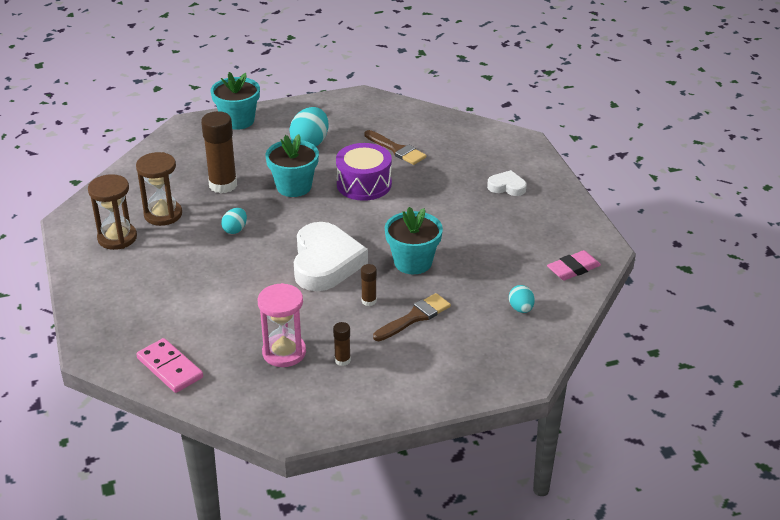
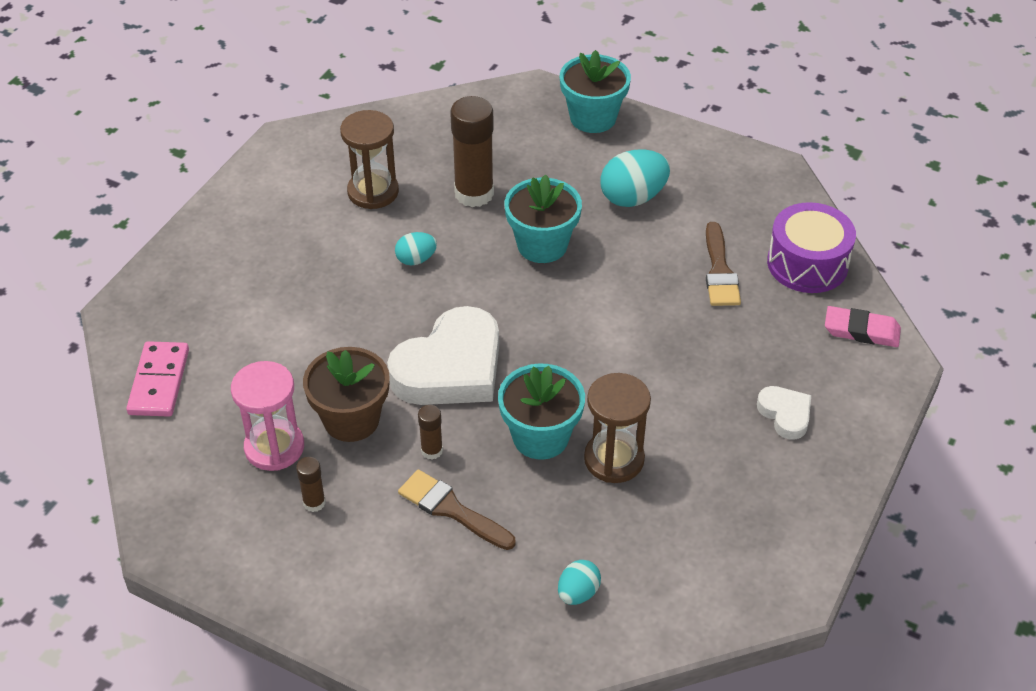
camera: 45 degrees right, 10 degrees up
brown hourglass [88,174,137,250] -> brown hourglass moved to [584,373,651,483]
purple drum [336,143,392,201] -> purple drum moved to [767,202,856,293]
brown brush [373,293,451,341] -> brown brush turned 150 degrees counterclockwise [398,469,516,550]
pink eraser [547,250,601,280] -> pink eraser moved to [825,306,901,347]
none -> brown flower pot [303,347,390,442]

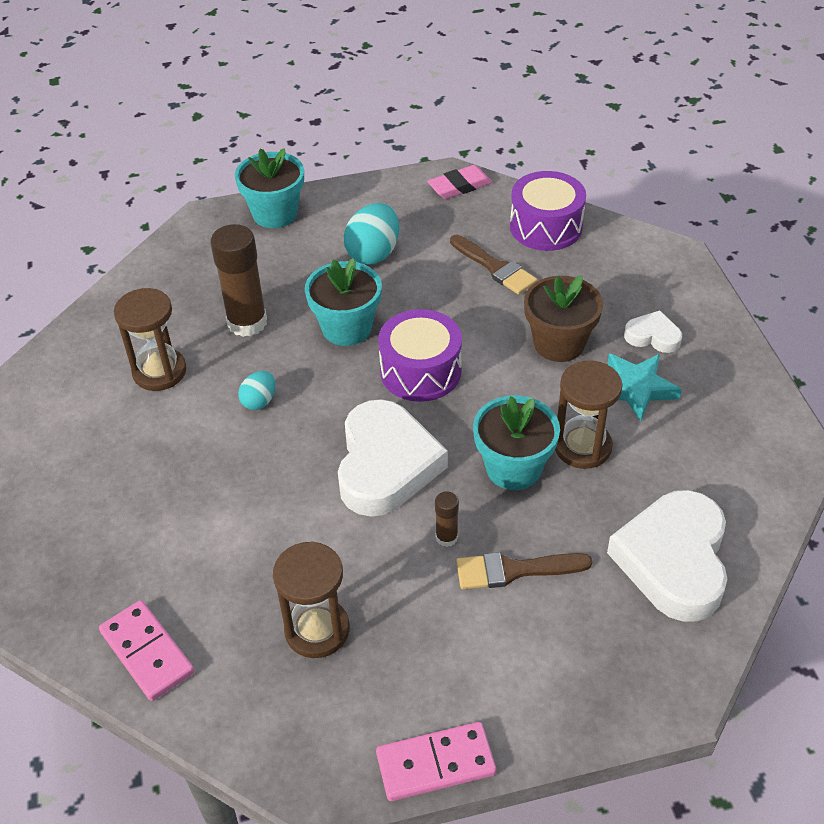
camera: 40 degrees left, 0 degrees up
pink hourglass [231,361,304,471] -> brown hourglass [273,541,350,658]
brown glue stick [296,457,326,512] -> none
brown flower pot [303,347,390,442] -> brown flower pot moved to [524,275,603,362]
turquoise egg [558,560,601,605] -> white heart [607,490,727,622]
pink eraser [825,306,901,347] -> pink eraser moved to [427,165,492,199]
none -> pink domino [376,722,496,801]
none -> purple drum [378,309,462,402]
none -> turquoise star [607,354,682,421]

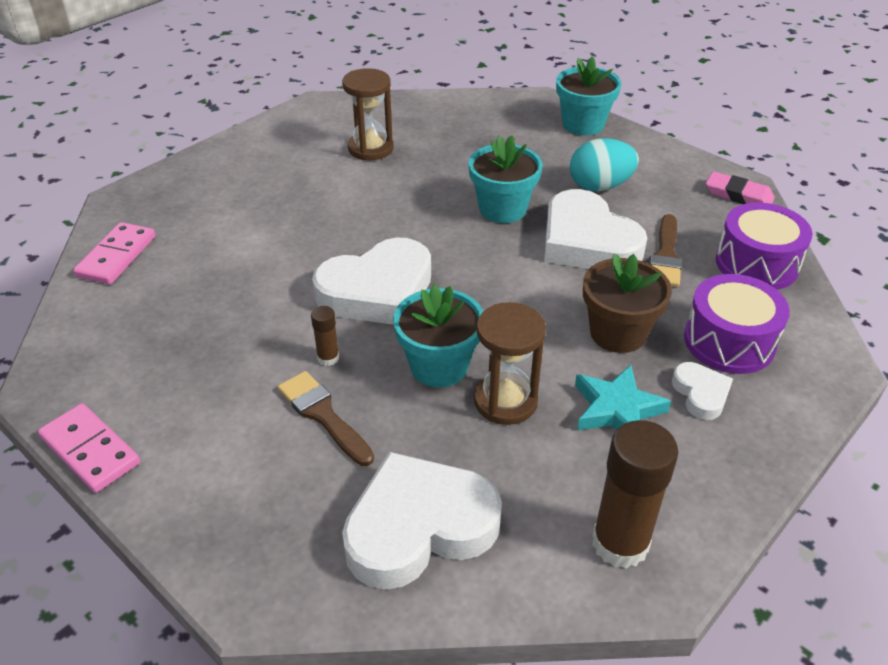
camera: 55 degrees right, 5 degrees down
brown glue stick [210,224,267,337] -> brown glue stick moved to [592,420,678,568]
turquoise egg [238,371,275,410] -> none
brown hourglass [273,541,350,658] -> none
purple drum [378,309,462,402] -> purple drum moved to [684,274,790,374]
none -> white heart [544,189,647,269]

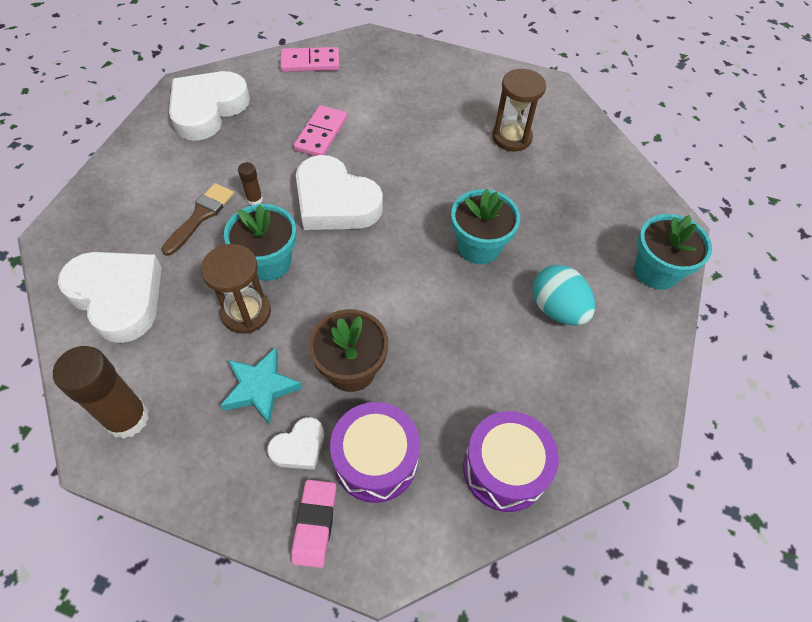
camera: 65 degrees right, 15 degrees up
pink domino [38,403,140,493] -> pink domino moved to [294,105,347,156]
white heart [544,189,647,269] -> white heart moved to [169,71,250,141]
brown brush [649,214,682,287] -> none
pink eraser [706,172,775,204] -> pink eraser moved to [291,479,336,568]

